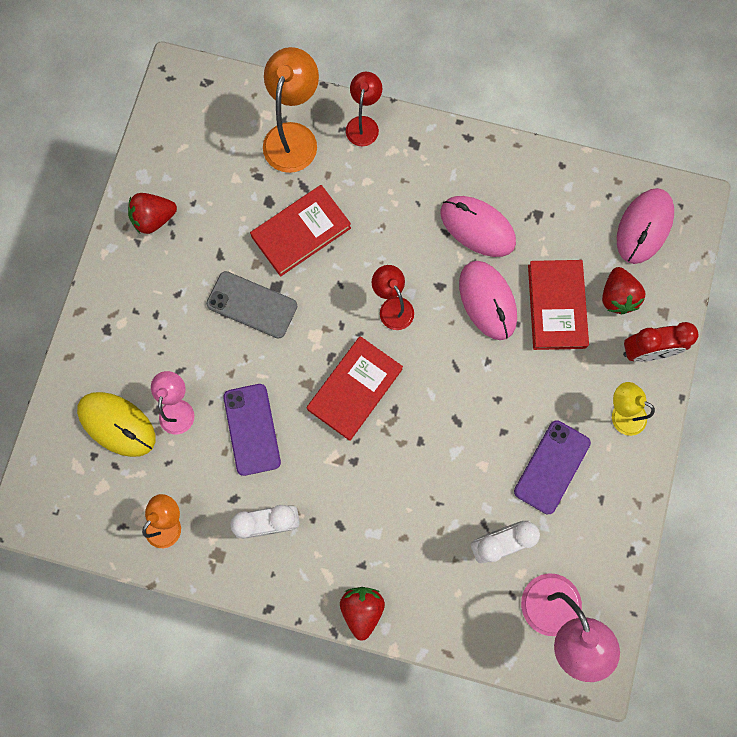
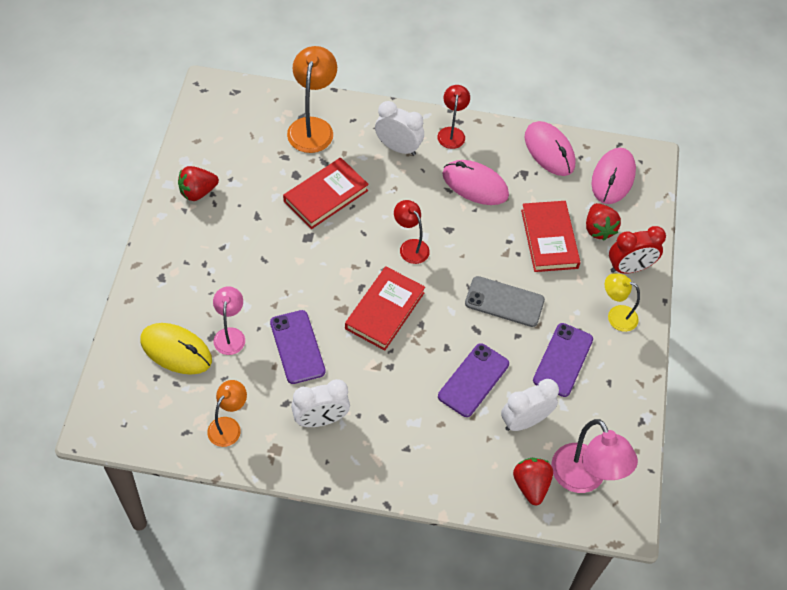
camera: 10 degrees left, 20 degrees down
grey phone [206,271,297,339] -> grey phone moved to [465,276,545,327]
red strawberry [340,587,385,640] -> red strawberry moved to [513,458,553,506]
red lamp [346,72,382,146] -> red lamp moved to [437,85,470,149]
pink mouse [459,261,517,340] -> pink mouse moved to [525,121,575,176]
none -> white clock [375,101,424,156]
none -> purple phone [438,343,509,417]

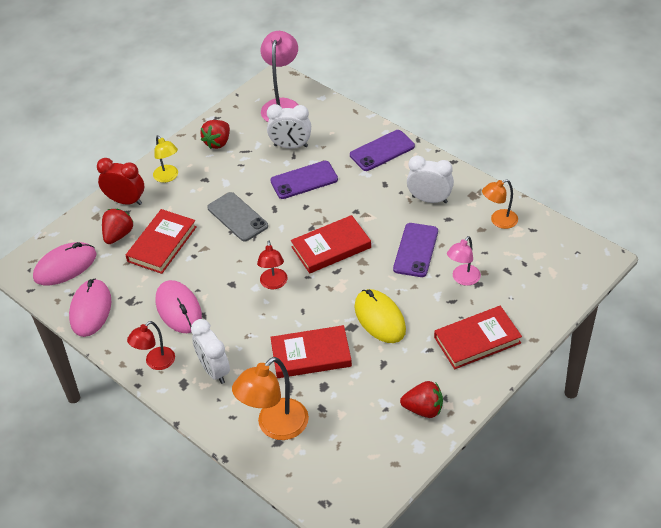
camera: 140 degrees left, 10 degrees down
yellow mouse [140,323,212,375] -> yellow mouse moved to [354,289,406,343]
red strawberry [513,458,553,506] -> red strawberry moved to [200,120,230,149]
purple phone [533,323,593,397] -> purple phone moved to [350,130,415,171]
none -> red book [434,306,522,369]

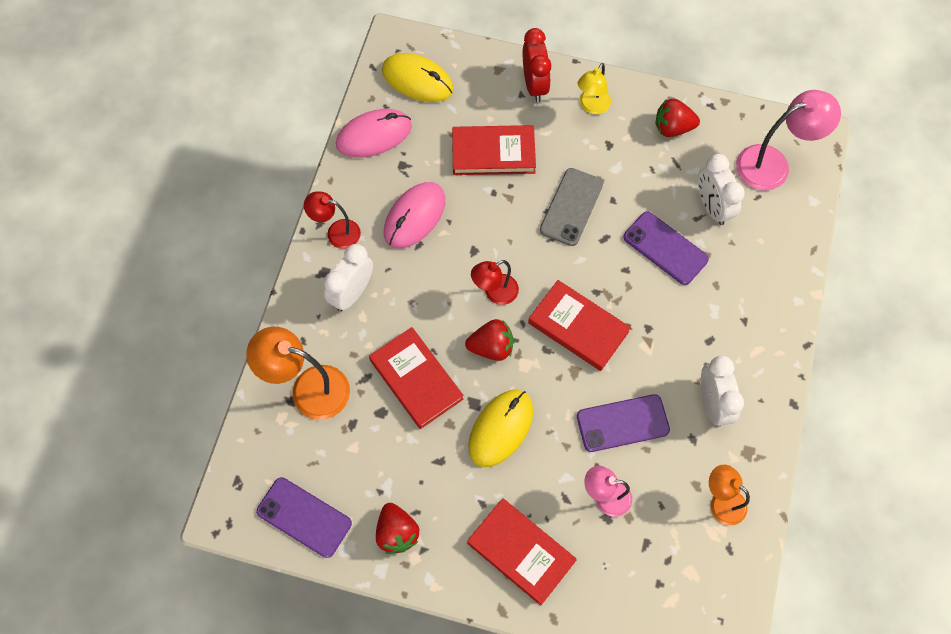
camera: 60 degrees right, 20 degrees up
pink mouse [33,242,97,285] -> yellow mouse [382,53,454,102]
red strawberry [102,209,134,244] -> red strawberry moved to [465,319,513,361]
purple phone [350,130,415,171] -> purple phone moved to [256,477,352,558]

